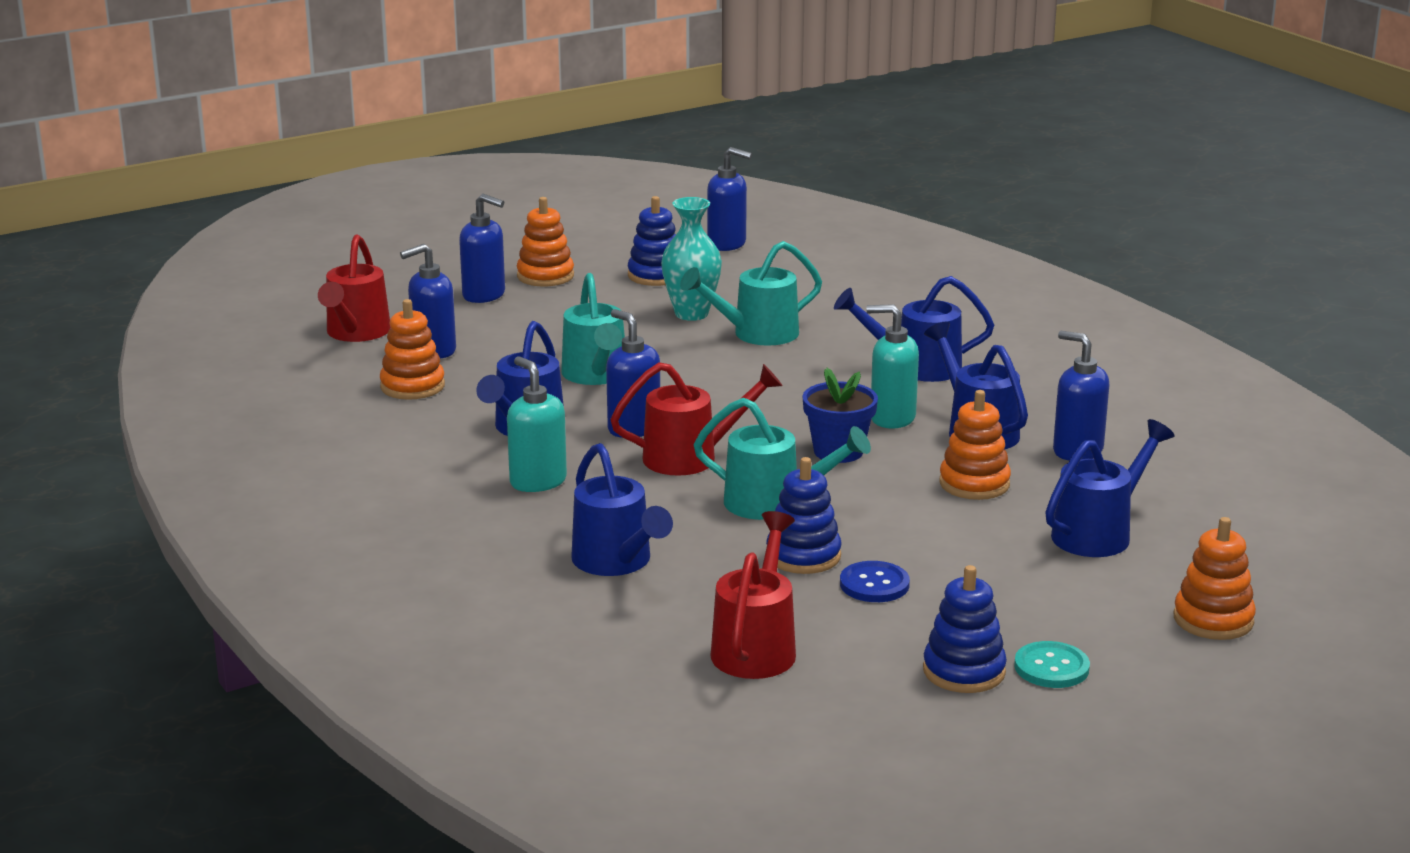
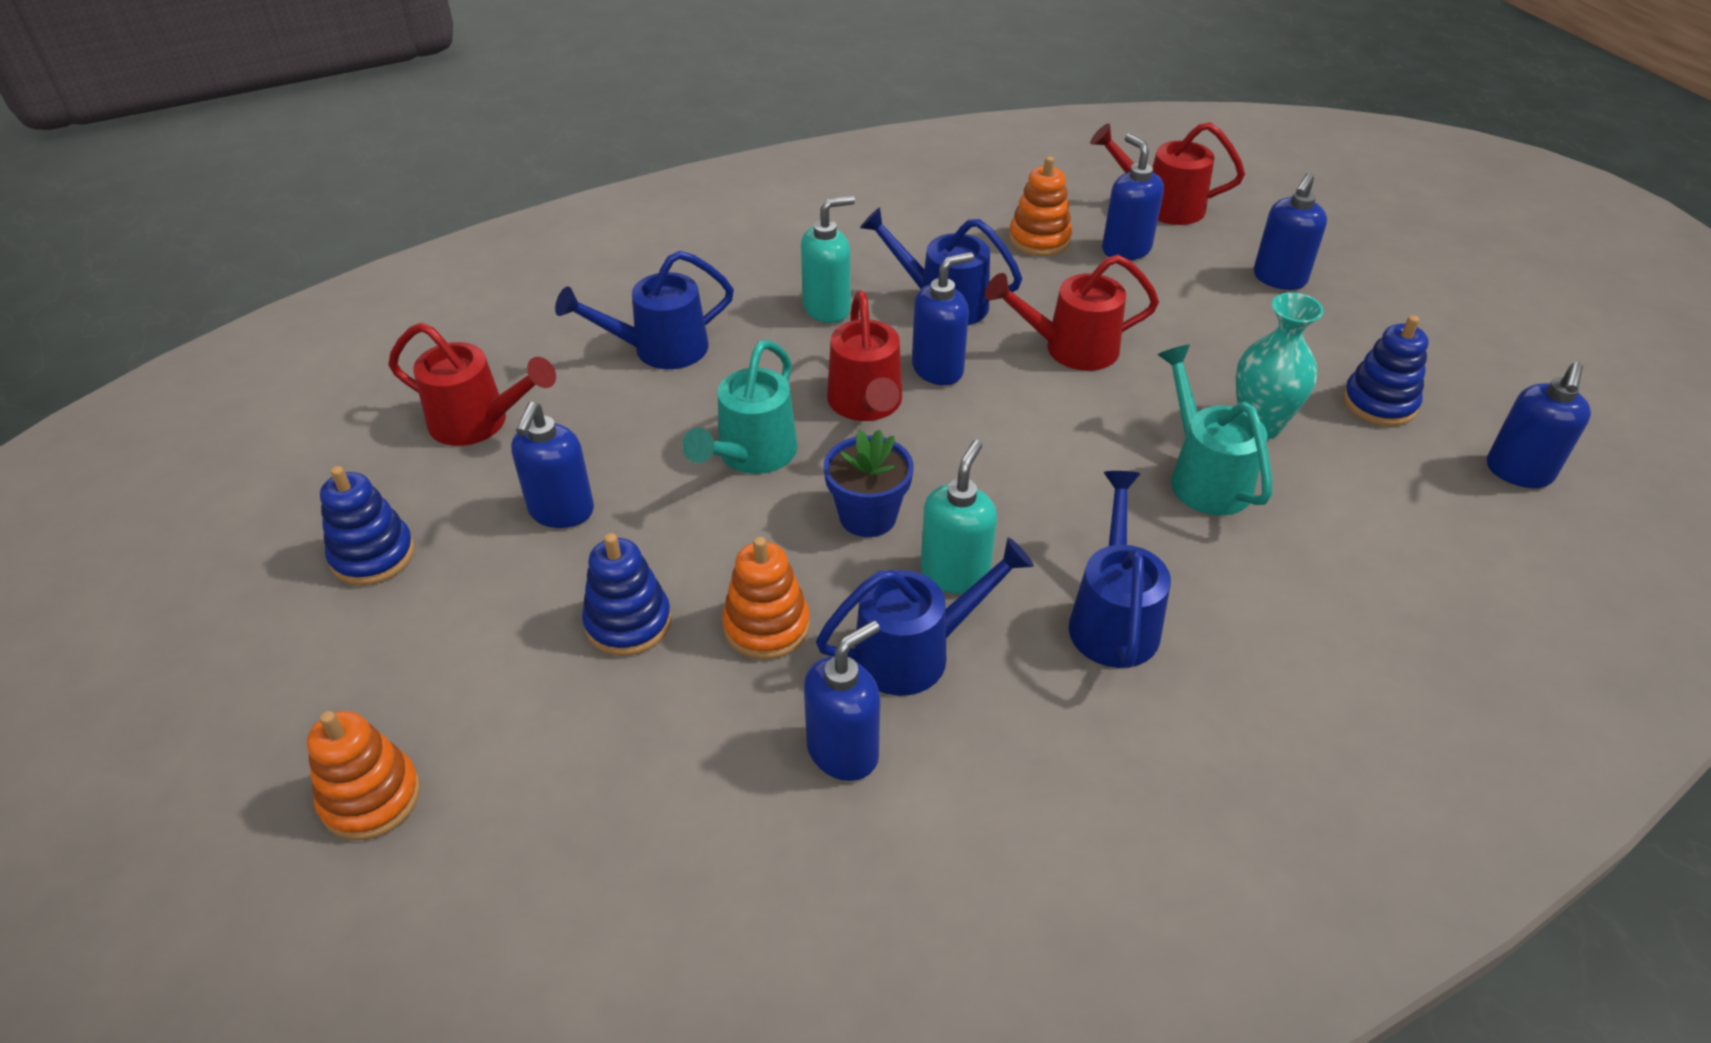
camera: 95 degrees right, 20 degrees up
orange stacking toy [517,197,574,286] -> none
turquoise watering can [561,273,625,385] -> red watering can [985,255,1159,371]
blue stacking toy [766,457,841,574] -> blue stacking toy moved to [582,533,672,656]
blue button [840,561,910,602] -> blue soap dispenser [511,402,594,528]
turquoise button [1014,641,1090,688] -> none
blue watering can [1045,419,1175,557] -> none

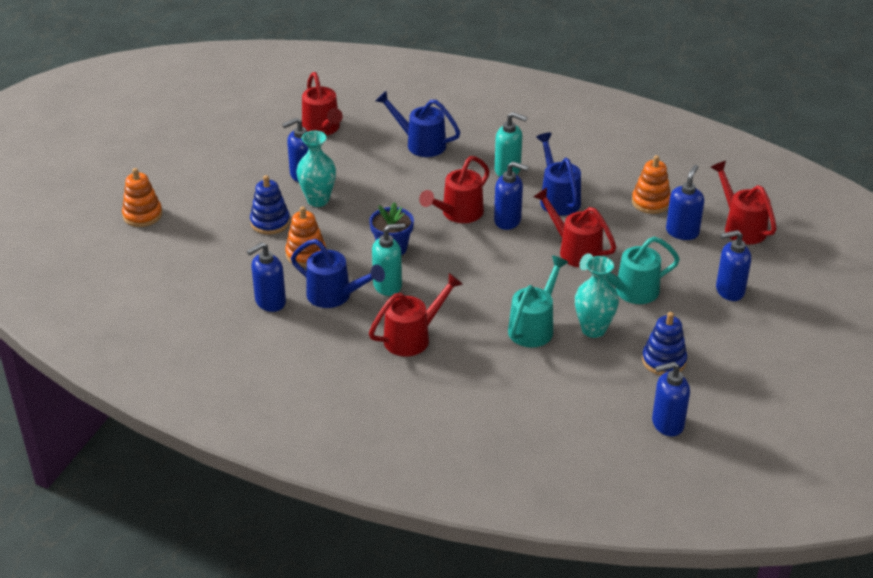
camera: 50 degrees right, 5 degrees down
blue stacking toy [320,466,415,586] -> none
turquoise watering can [682,340,798,474] -> turquoise watering can moved to [579,237,680,304]
blue soap dispenser [804,620,880,781] -> blue soap dispenser turned 135 degrees clockwise [247,242,286,312]
blue watering can [1069,471,1171,668] -> red watering can [369,273,463,357]
none -> turquoise vase [297,131,336,207]

